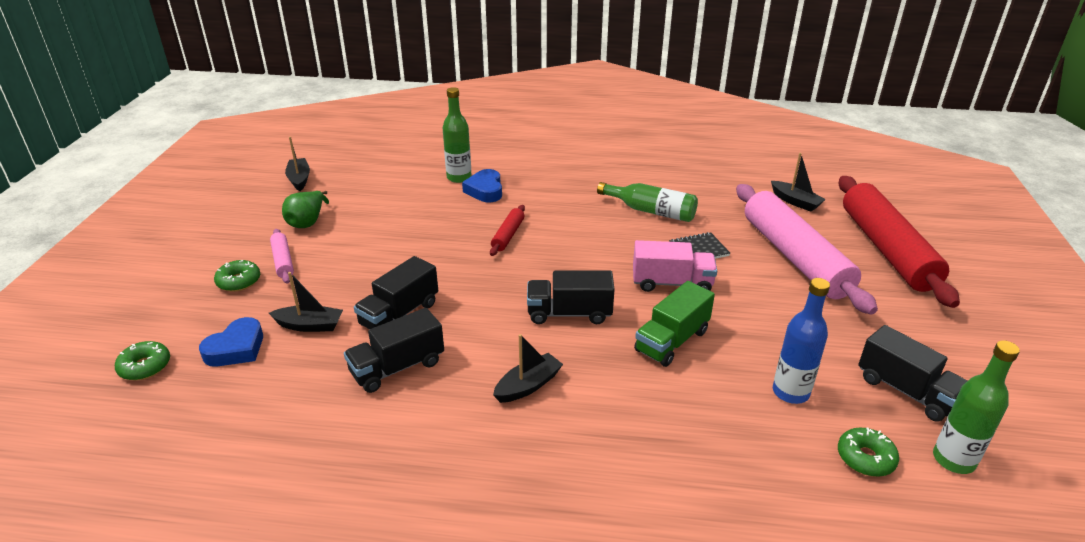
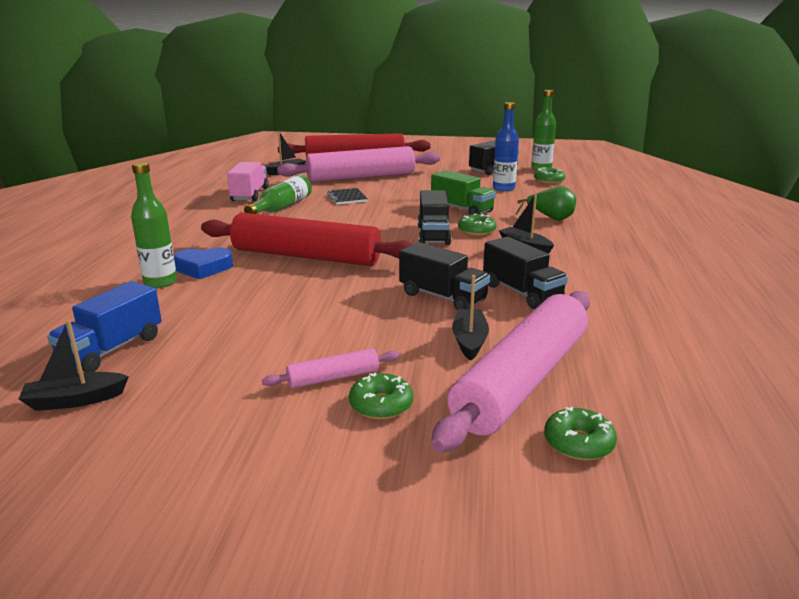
camera: 90 degrees left, 10 degrees down
blue heart [199,317,263,367] -> pink rolling pin [431,291,590,452]
green pear [282,191,329,228] -> green pear moved to [516,186,576,220]
red rolling pin [490,205,525,256] -> red rolling pin [201,213,413,266], size x2.35
pink truck [633,240,717,292] -> pink truck moved to [227,162,269,201]
none -> blue truck [47,281,162,372]
none -> green donut [458,214,496,236]

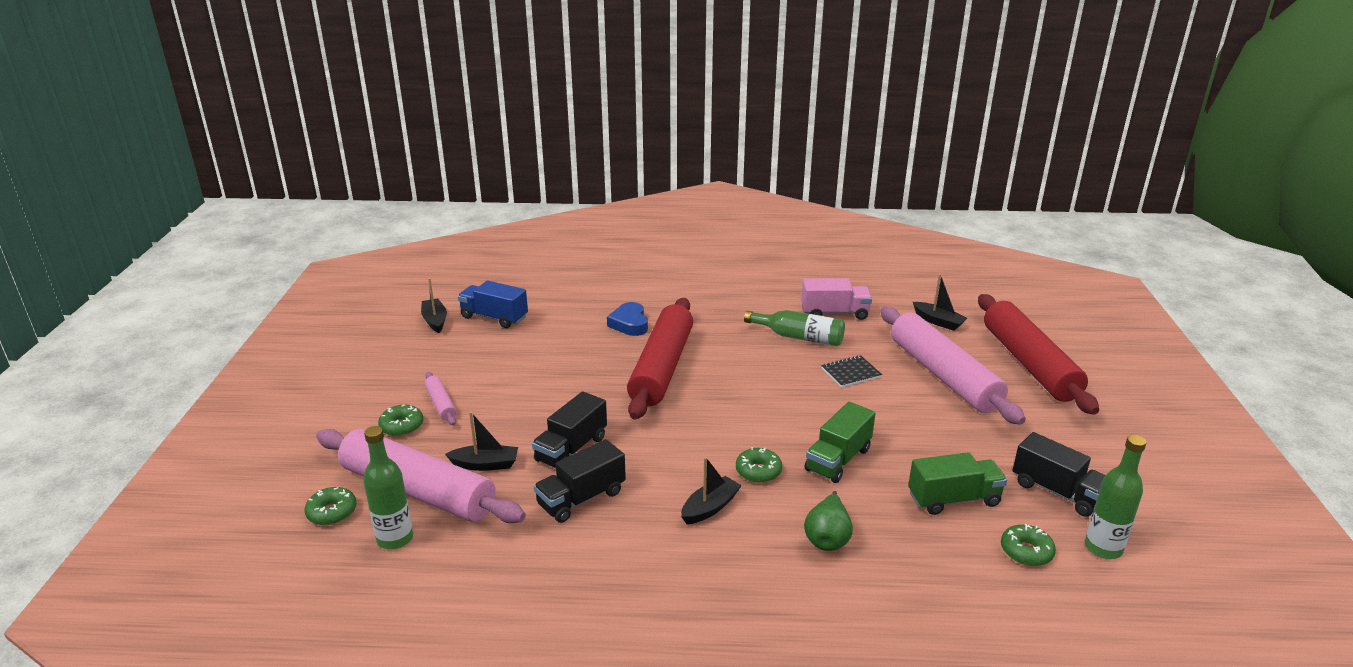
camera: 85 degrees right, 5 degrees up
green bottle [131,162,177,288] -> green bottle moved to [363,426,413,549]
black truck [418,190,452,245] -> none
blue bottle [493,102,519,192] -> green truck [908,452,1007,515]

